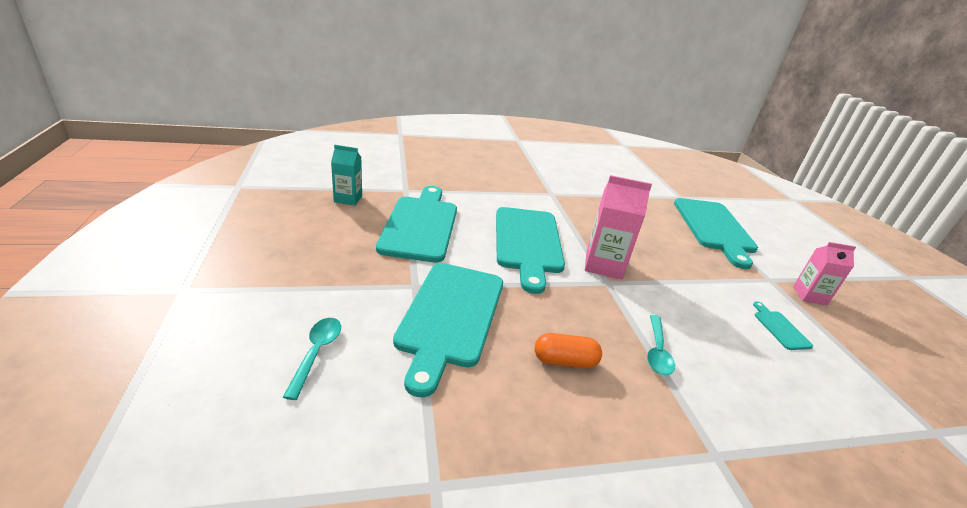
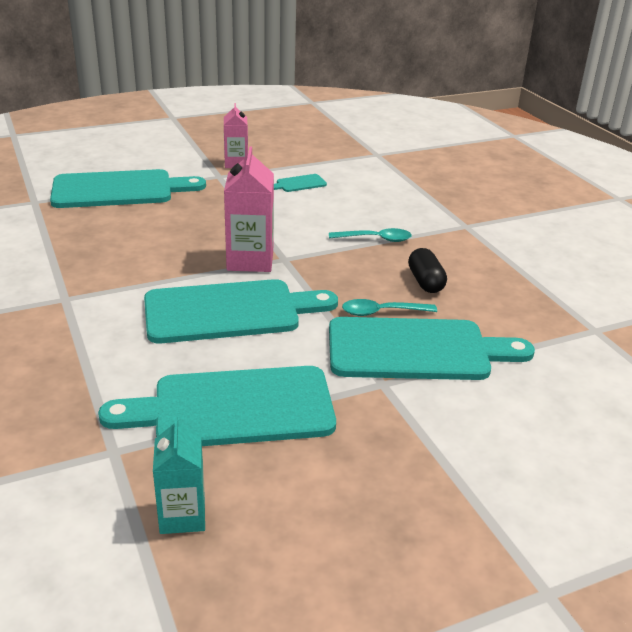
camera: 100 degrees left, 0 degrees up
turquoise spoon [283,318,341,400] -> turquoise spoon moved to [342,299,437,316]
orange capsule [535,333,602,368] -> black capsule [408,248,447,293]

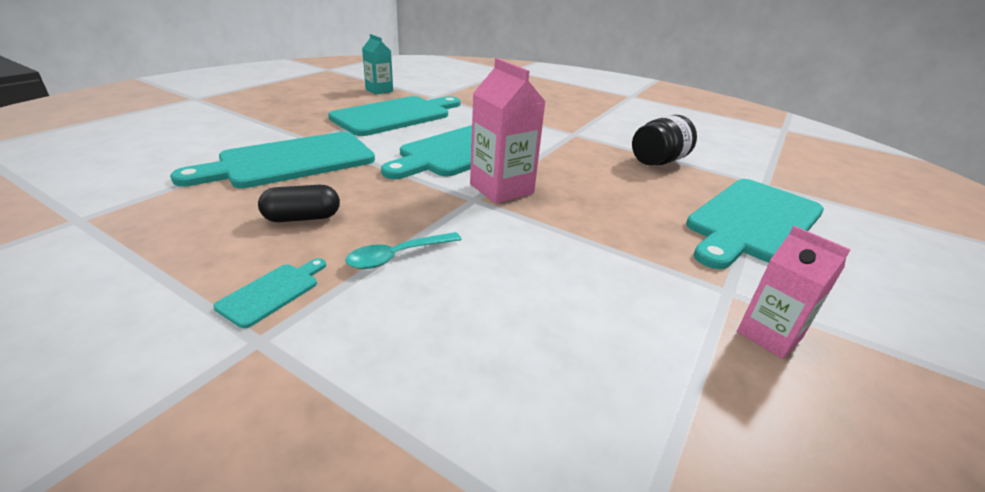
camera: 145 degrees right, 0 degrees up
turquoise cutting board [274,174,327,192] -> turquoise cutting board moved to [213,258,326,328]
turquoise spoon [342,299,437,316] -> none
black capsule [408,248,447,293] -> black capsule turned 60 degrees counterclockwise [258,185,340,222]
none -> black jar [632,115,697,166]

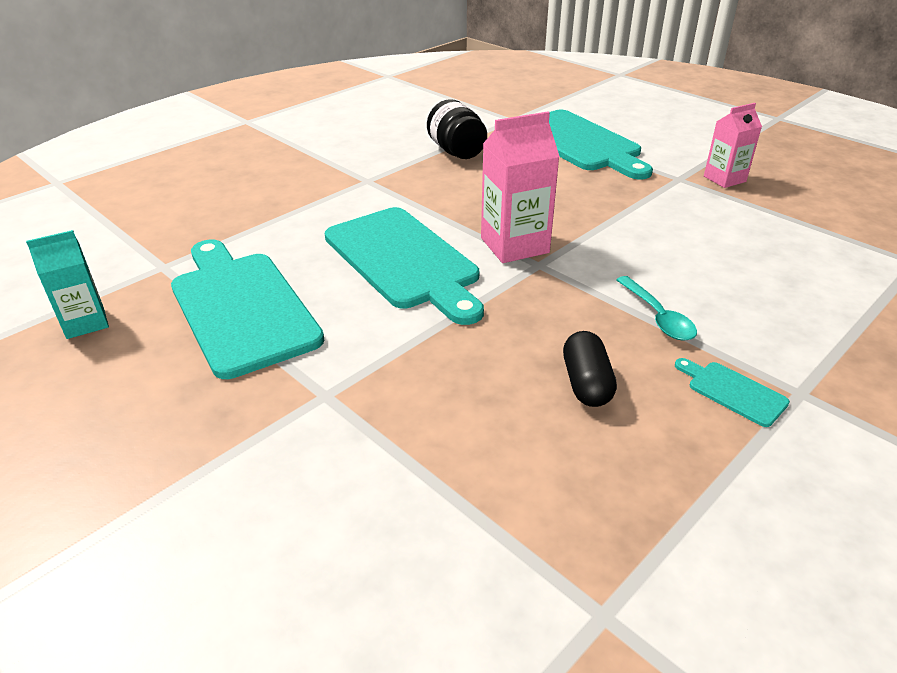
camera: 75 degrees left, 5 degrees up
turquoise cutting board [170,132,375,188] -> none

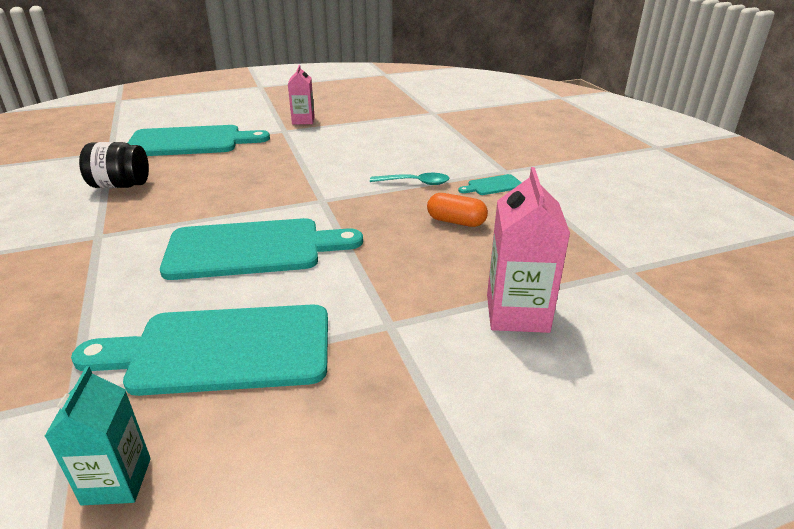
camera: 65 degrees left, 5 degrees down
pink carton [481,112,560,263] -> pink carton moved to [487,167,570,333]
black capsule [563,331,617,407] -> orange capsule [427,193,488,227]

